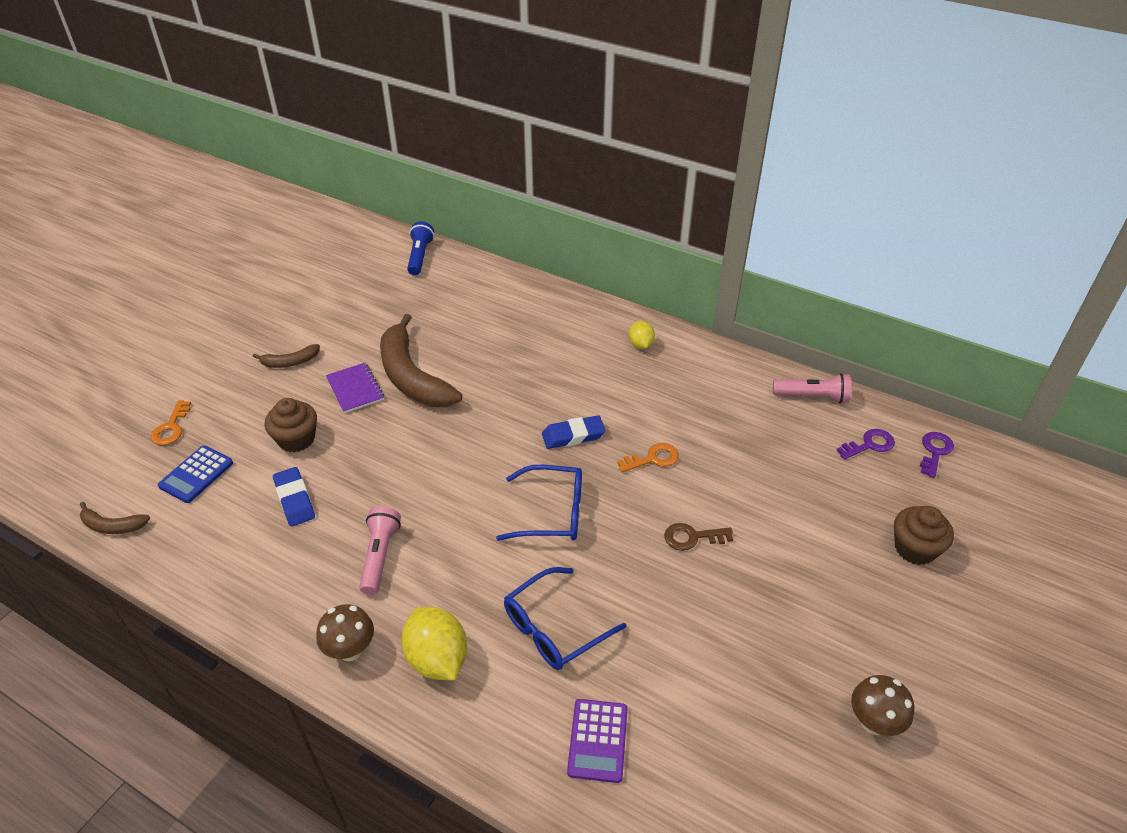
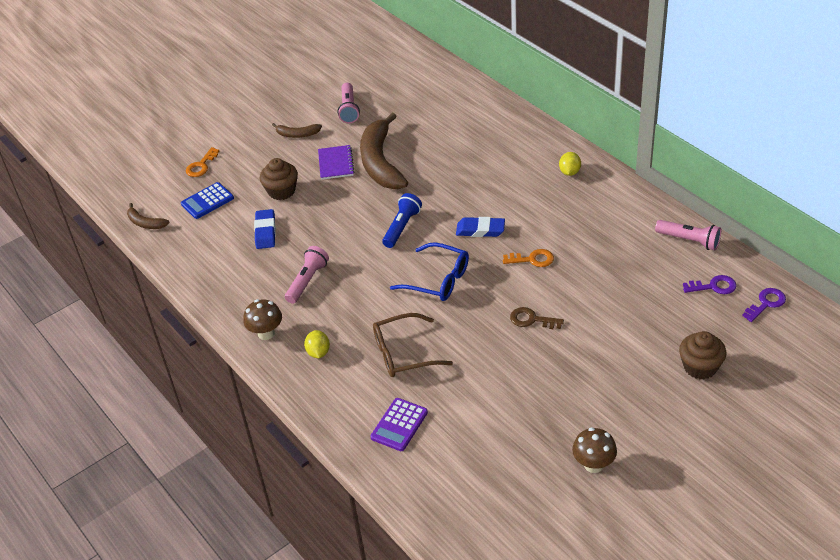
camera: 25 degrees right, 0 degrees up
yellow lemon [401,607,467,680] -> yellow lemon [304,330,330,358], size x0.58
blue flashlight [407,221,434,275] -> blue flashlight moved to [382,193,422,248]
blue glasses [504,567,626,670] -> brown glasses [373,313,453,377]
none -> pink flashlight [338,83,360,124]

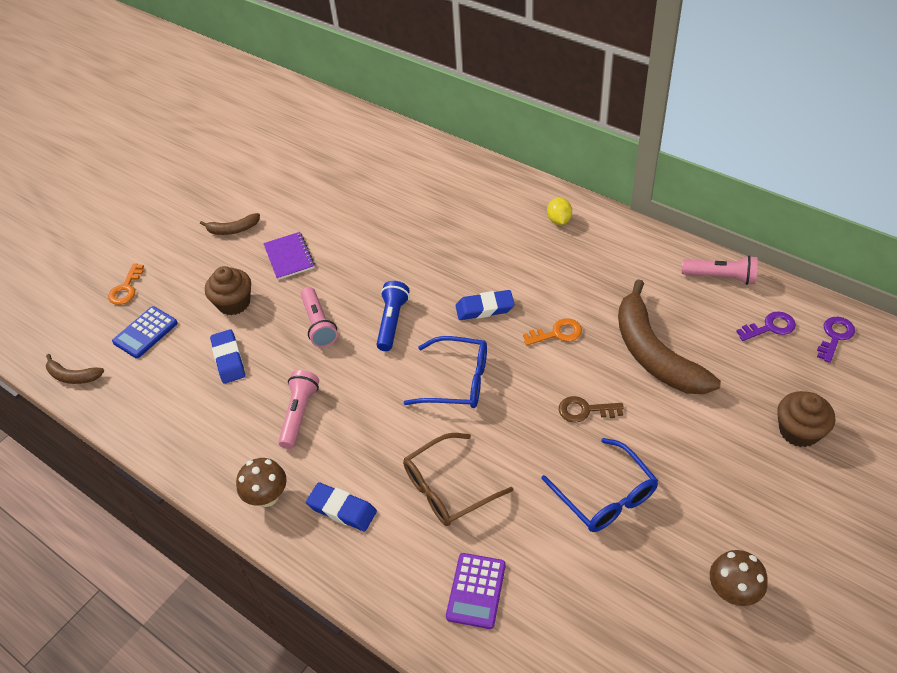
camera: 15 degrees left, 5 degrees up
yellow lemon [304,330,330,358] -> blue eraser [306,482,377,531]
pink flashlight [338,83,360,124] -> pink flashlight moved to [301,287,338,347]
brown banana [360,113,408,189] -> brown banana moved to [618,279,721,394]
none -> blue glasses [541,438,658,532]

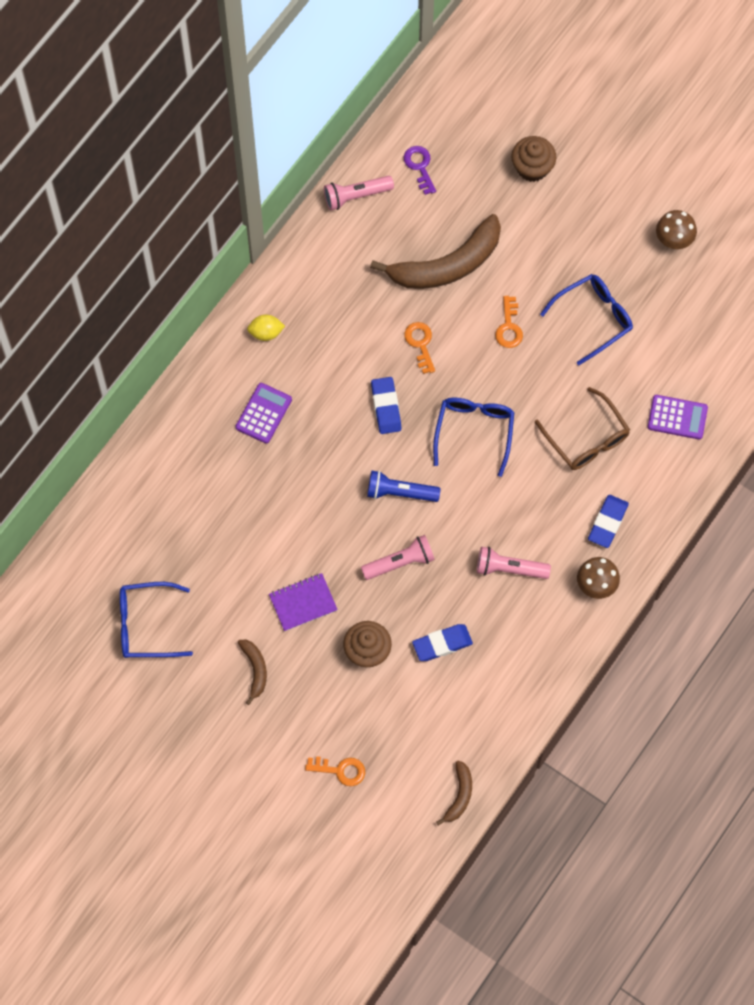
camera: 95 degrees left, 20 degrees up
blue calculator [112,306,178,358] -> none
brown key [559,396,624,423] -> orange key [495,296,523,348]
pink flashlight [682,256,758,285] -> pink flashlight turned 120 degrees counterclockwise [324,176,394,210]
purple key [817,317,855,363] -> none
none -> blue glasses [120,582,193,658]
none -> purple calculator [236,383,292,444]

